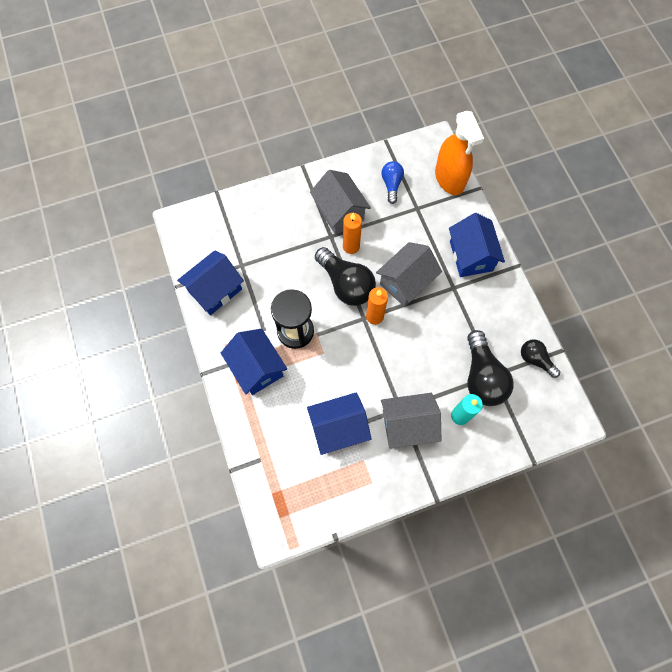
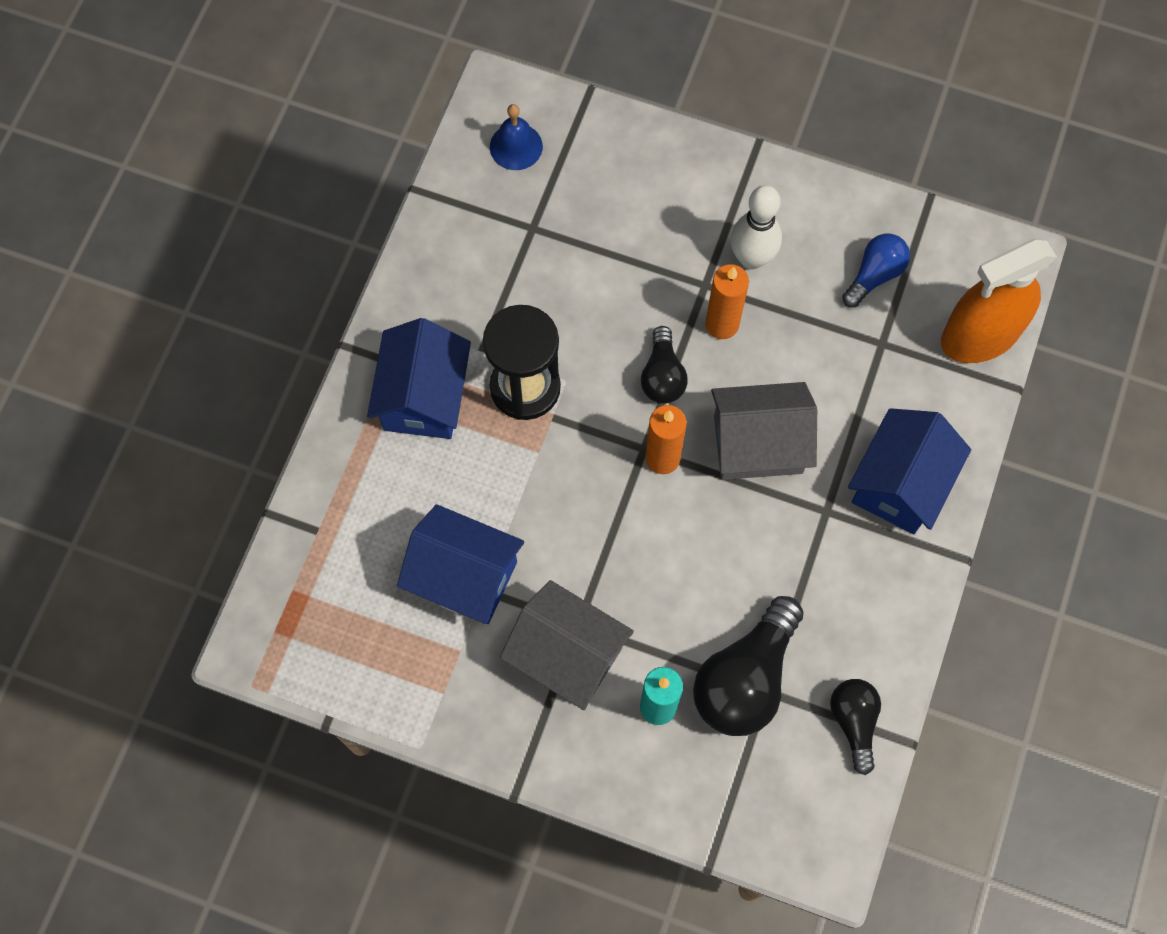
camera: 40 degrees right, 0 degrees up
blue house [177,250,244,315] -> none
grey house [310,170,371,235] -> white bowling pin [731,185,782,269]
black light bulb [315,247,376,306] -> black light bulb [641,326,688,404], size x0.58
orange spray bottle [435,111,484,195] -> orange spray bottle turned 45 degrees clockwise [941,239,1057,363]
none -> blue bell [490,104,543,170]

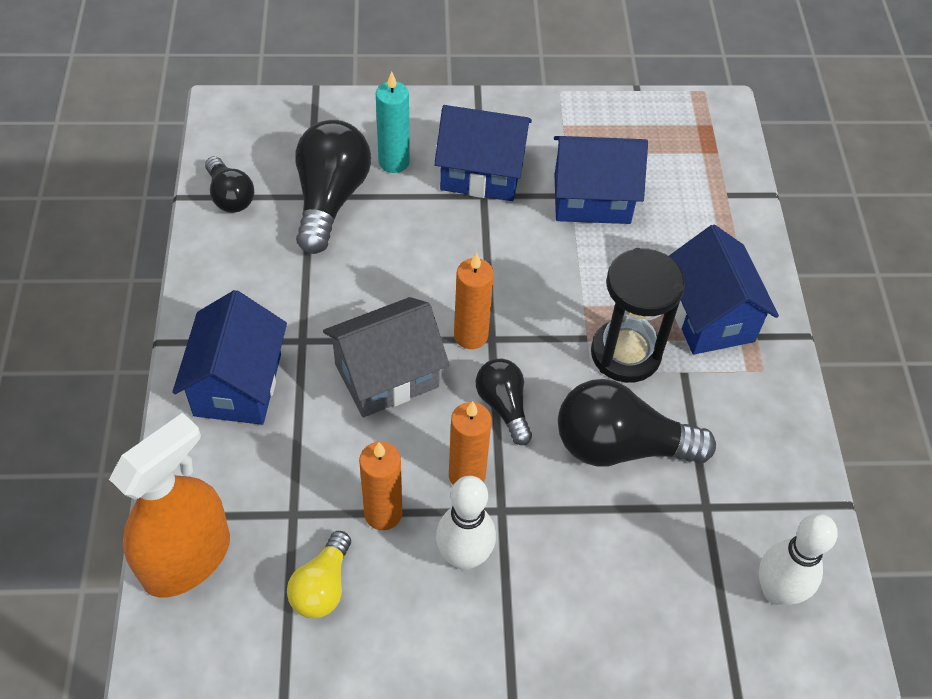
camera: 155 degrees right, 15 degrees down
blue bell [490,104,543,170] -> white bowling pin [759,513,838,605]
grey house [500,580,634,710] -> blue house [434,105,532,201]
blue light bulb [842,234,910,307] -> yellow light bulb [287,531,351,618]
none -> orange candle [359,441,402,530]
none -> black light bulb [558,379,716,467]

